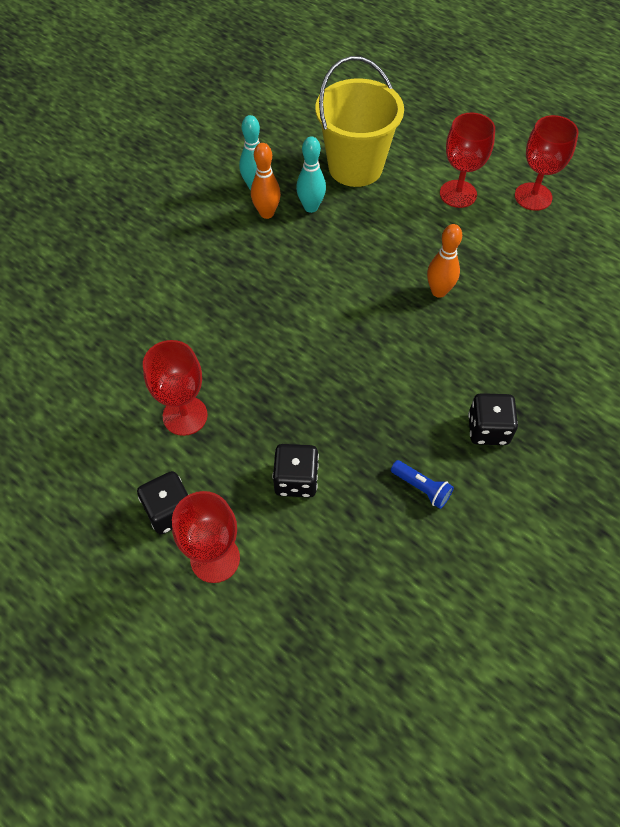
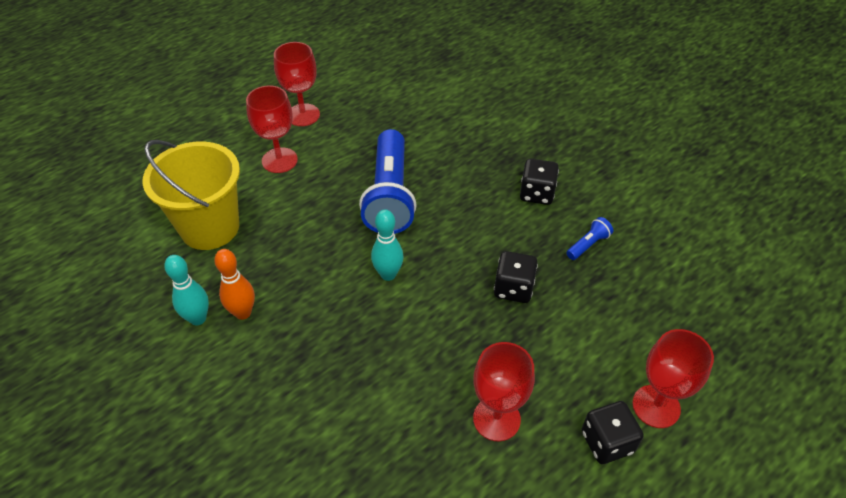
camera: 80 degrees left, 10 degrees down
black dice [273,444,319,498] -> black dice moved to [494,251,538,303]
turquoise bowling pin [296,136,326,213] -> turquoise bowling pin moved to [371,209,404,281]
orange bowling pin [427,224,462,298] -> blue flashlight [359,129,416,234]

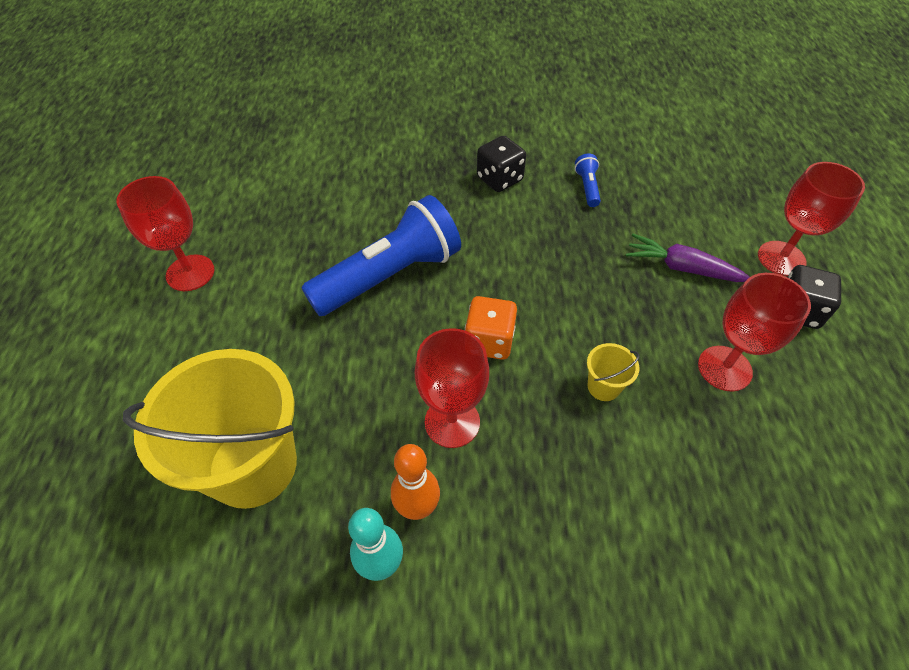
camera: 50 degrees left, 5 degrees up
red goblet [246,86,298,173] -> red goblet moved to [414,328,489,448]
blue flashlight [359,129,416,234] -> blue flashlight turned 75 degrees counterclockwise [301,195,461,316]
turquoise bowling pin [371,209,404,281] -> orange dice [465,296,517,360]
black dice [494,251,538,303] -> none
none -> yellow bucket [587,343,640,401]
none -> purple carrot [626,234,750,282]

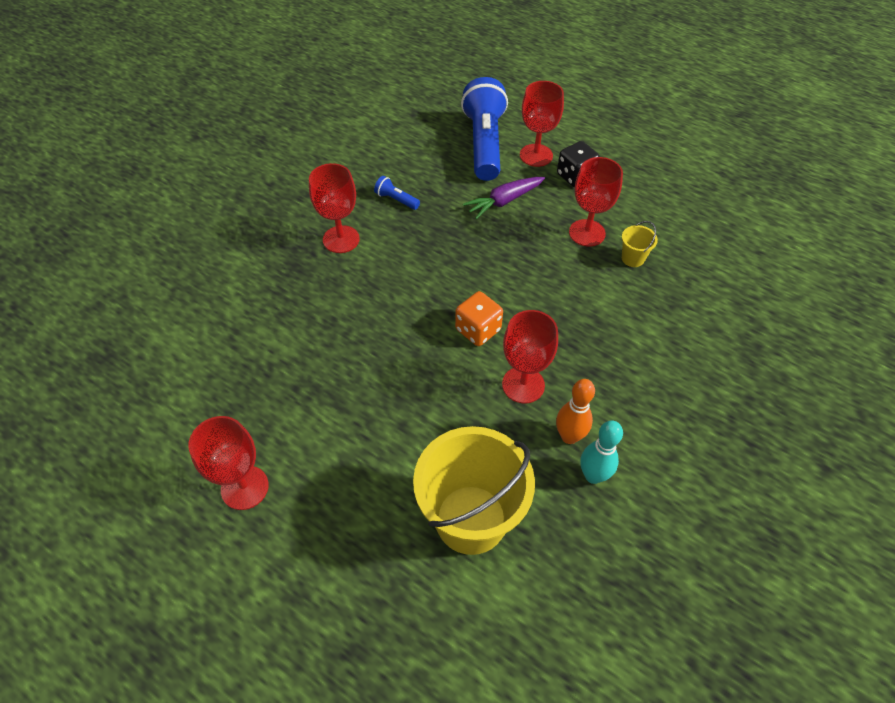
camera: 55 degrees left, 0 degrees up
blue flashlight [301,195,461,316] -> blue flashlight moved to [461,77,508,181]
black dice [477,136,526,192] -> red goblet [309,163,360,253]
yellow bucket [587,343,640,401] -> yellow bucket moved to [622,221,658,267]

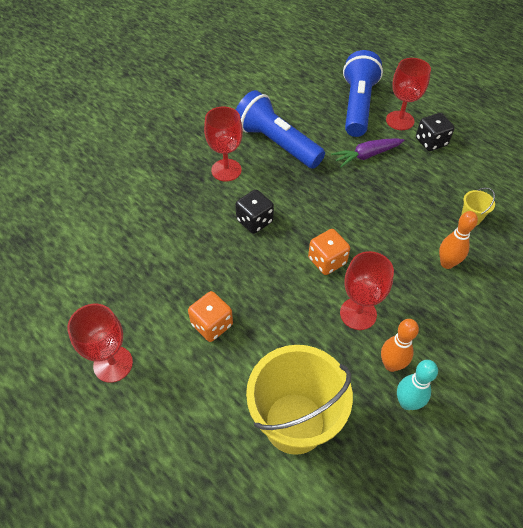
camera: 10 degrees right, 0 degrees up
blue flashlight [374,176,420,210] -> blue flashlight [236,90,325,169], size x2.46
red goblet [569,157,623,247] -> none
none -> orange dice [188,291,233,342]
none -> black dice [235,189,274,234]
none -> orange bowling pin [439,211,478,269]

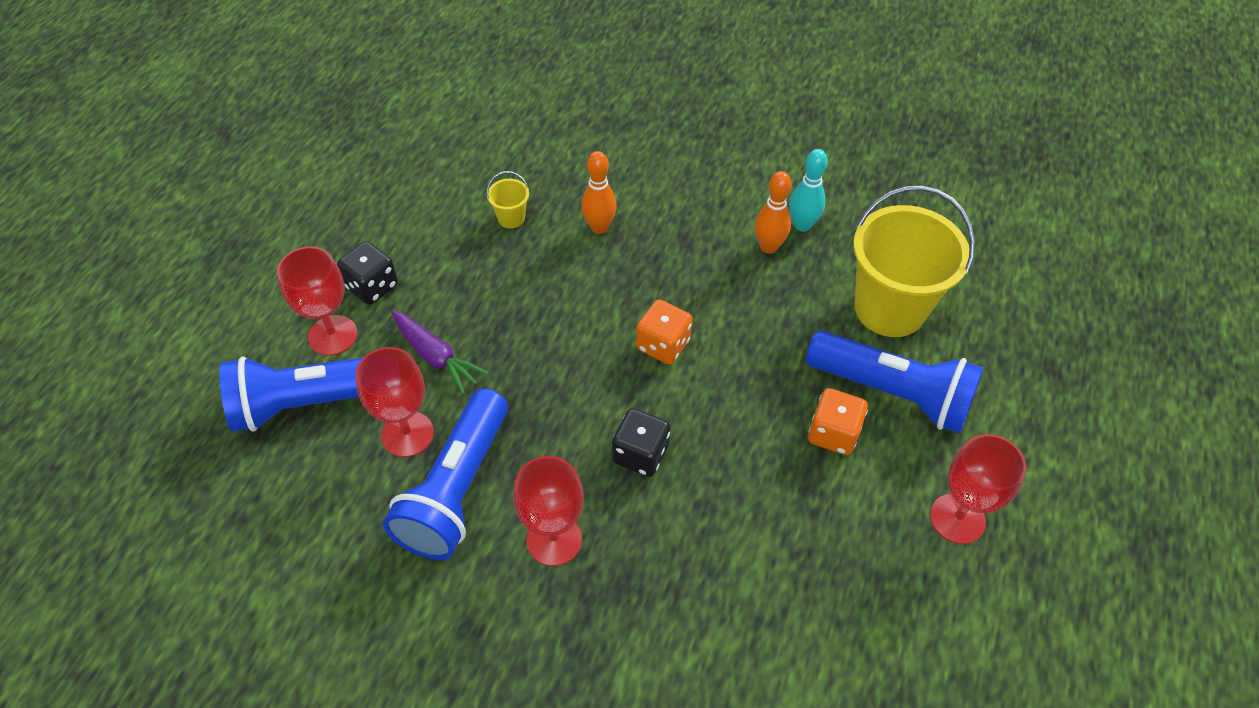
camera: 115 degrees left, 0 degrees up
red goblet [340,251,394,330] -> red goblet moved to [355,347,434,457]
none -> blue flashlight [806,331,984,433]

